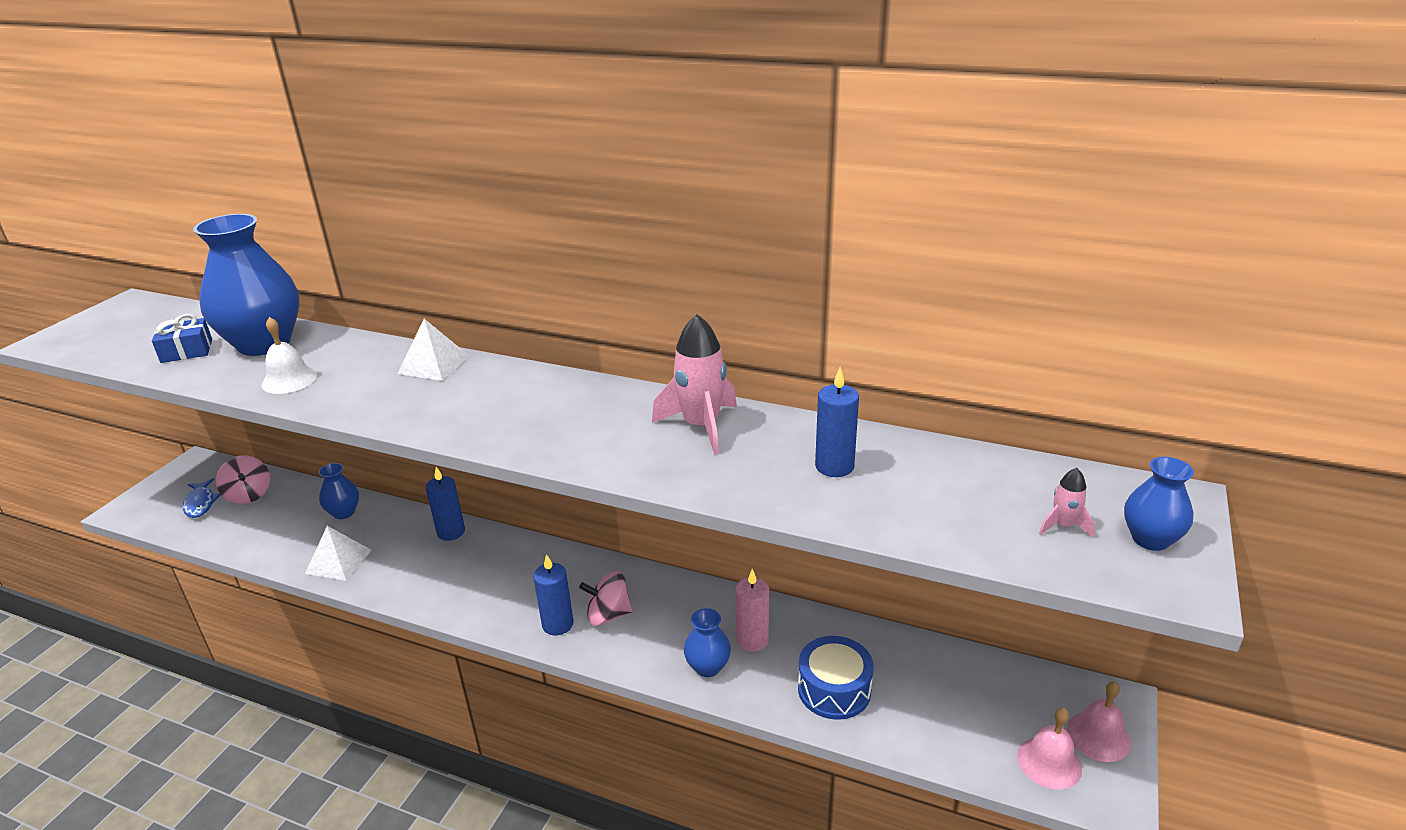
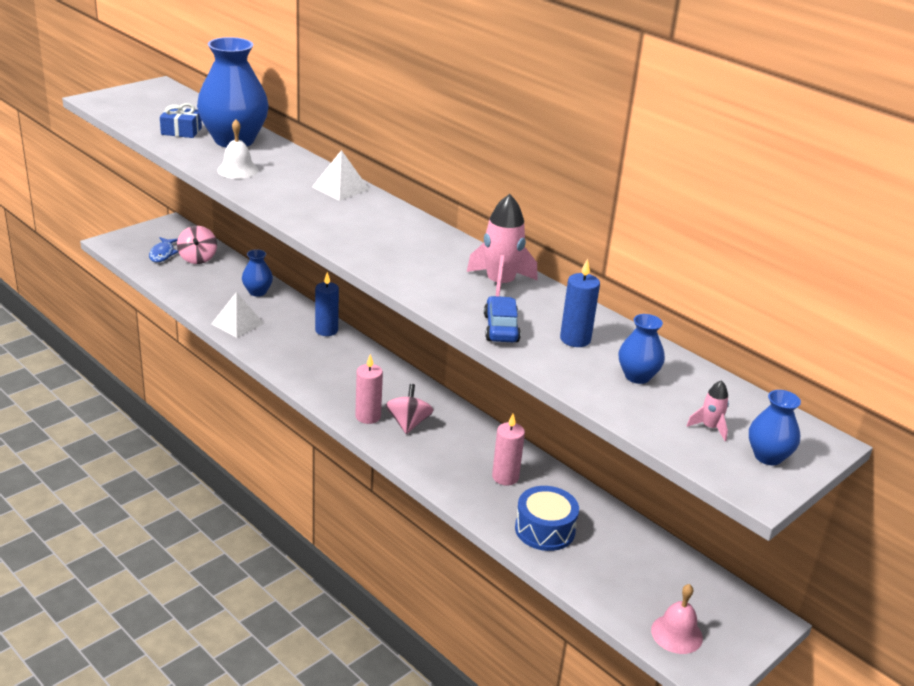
camera: 20 degrees right, 0 degrees up
blue candle [533,554,574,636] -> pink candle [355,354,383,424]
pink spinning top [579,571,633,626] -> pink spinning top turned 75 degrees clockwise [385,384,434,434]
blue vase [684,608,731,677] -> blue vase moved to [619,314,665,384]
pink bell [1067,682,1131,762] -> none
none -> blue car [484,296,521,342]

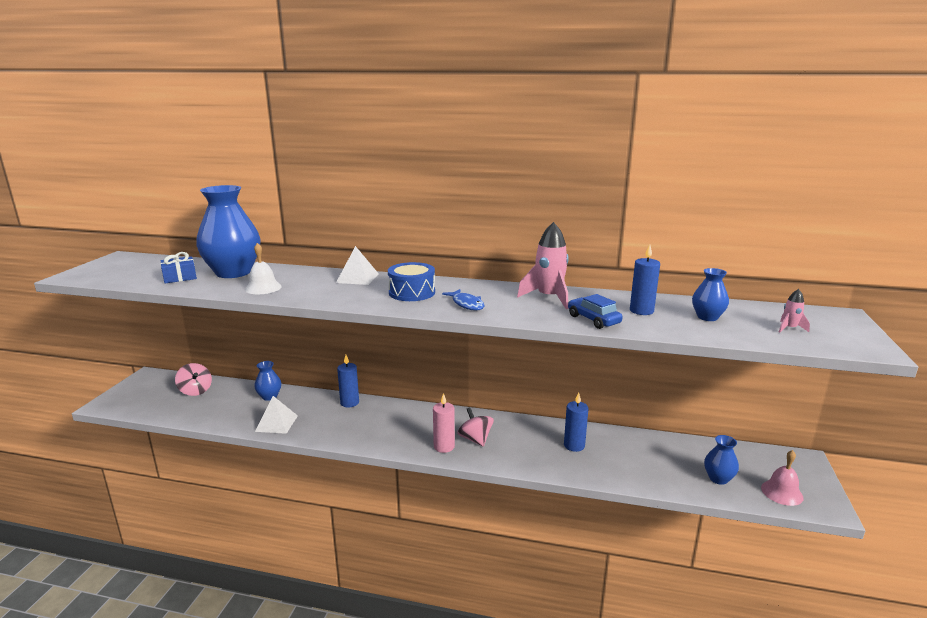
camera: 30 degrees left, 10 degrees down
blue fish [149,237,178,262] -> blue fish moved to [442,289,484,311]
pink candle [492,414,525,485] -> blue candle [564,393,588,452]
blue drum [515,486,579,551] -> blue drum moved to [388,262,435,301]
blue vase [749,390,801,465] -> blue vase moved to [704,435,739,485]

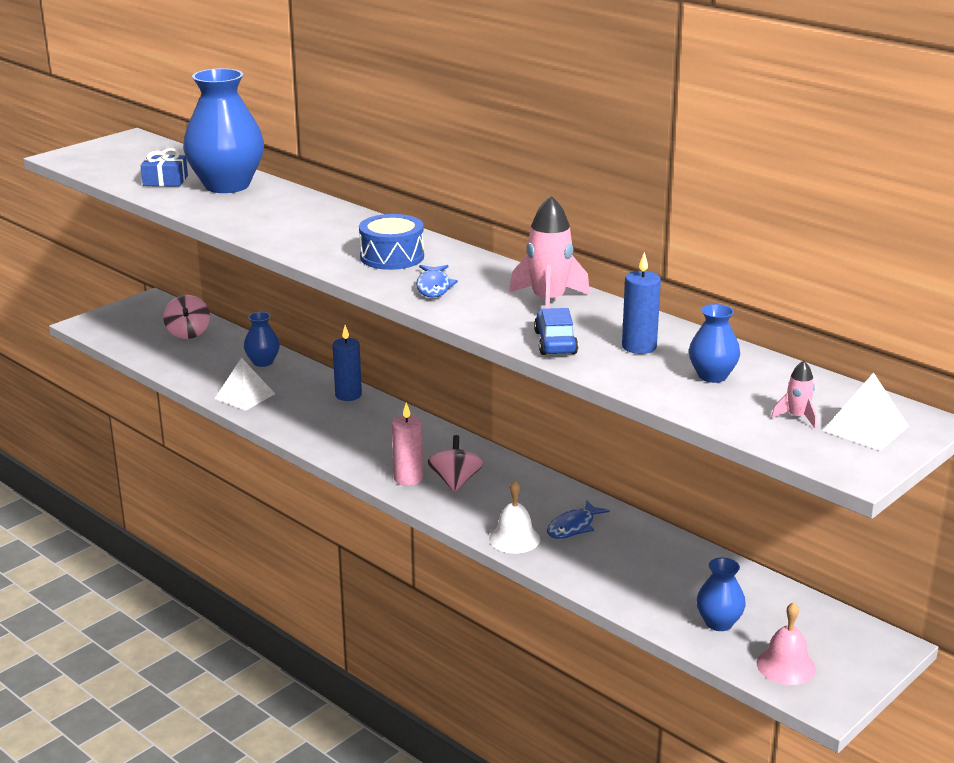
camera: 30 degrees right, 5 degrees up
white bell [245,243,282,294] -> white bell moved to [489,480,540,553]
white pyramid [336,246,379,285] -> white pyramid moved to [823,372,909,451]
blue candle [564,393,588,452] -> blue fish [547,501,610,539]

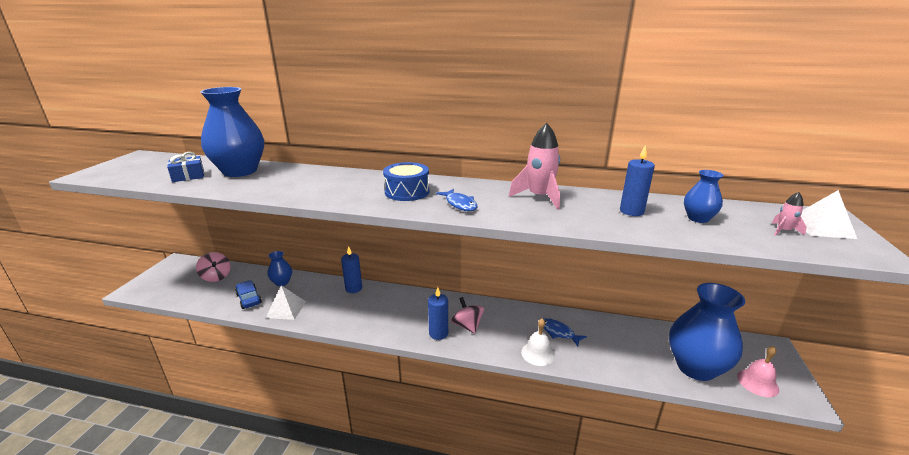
camera: 30 degrees left, 0 degrees up
pink candle [392,403,423,486] -> blue candle [428,287,448,340]
blue car [534,308,578,355] -> blue car moved to [235,280,262,309]
blue fish [547,501,610,539] -> blue fish turned 120 degrees clockwise [543,318,587,346]
blue vase [696,558,746,631] -> blue vase [669,283,745,381], size x2.10

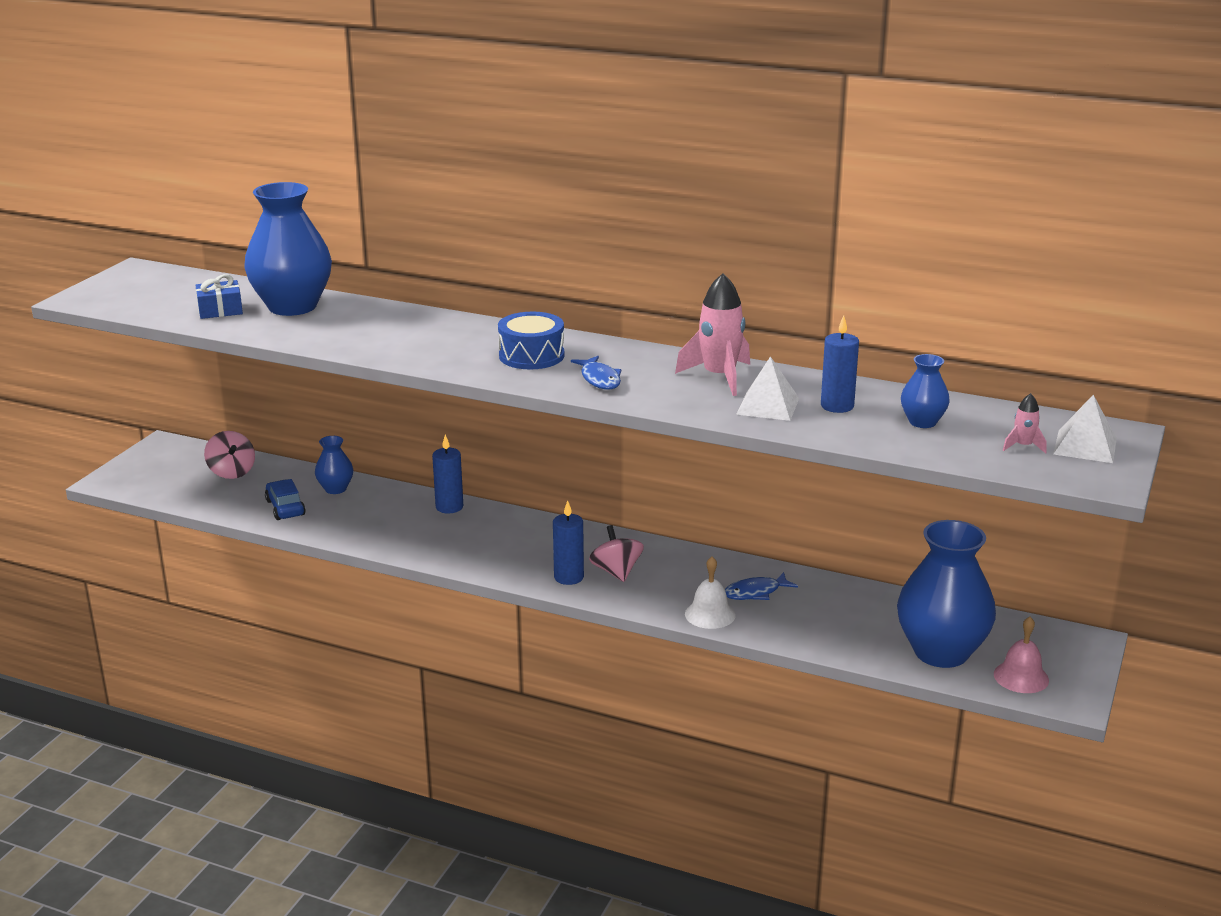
camera: 10 degrees right, 0 degrees up
white pyramid [266,286,306,320] -> white pyramid moved to [736,356,799,421]
blue fish [543,318,587,346] -> blue fish turned 75 degrees counterclockwise [725,572,798,600]

